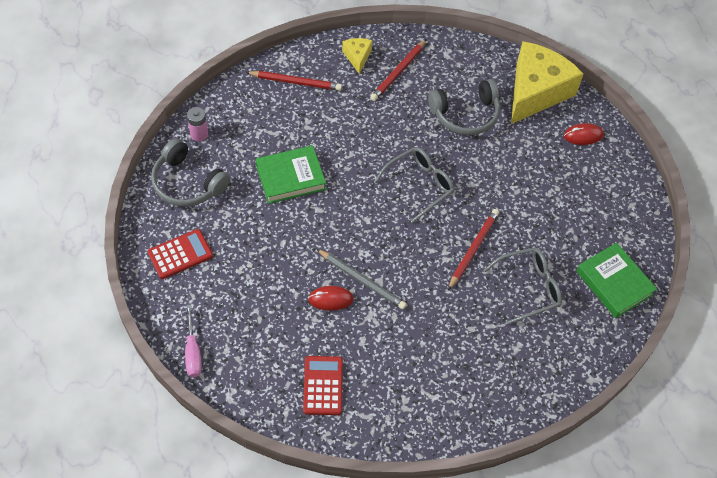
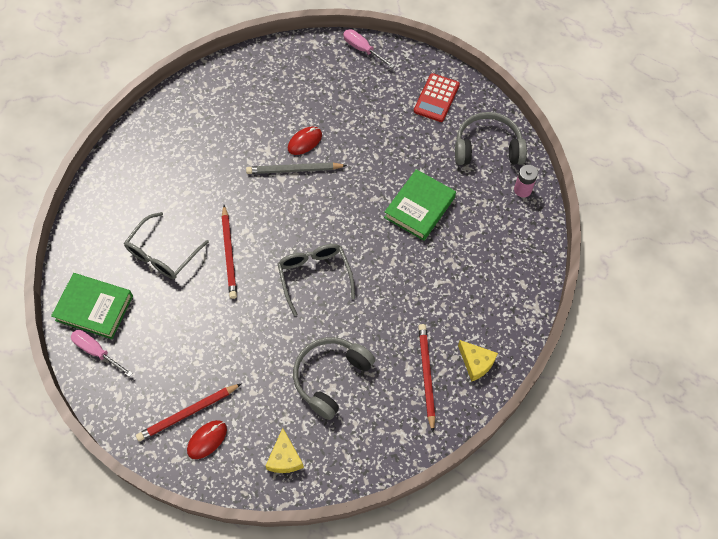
camera: 145 degrees right, 5 degrees up
red pencil [246,71,342,91] -> red pencil moved to [136,383,242,441]
red calculator [303,356,343,415] -> none
grey glasses [374,147,454,223] -> grey glasses turned 150 degrees clockwise [278,244,355,316]
yellow cheese [511,41,584,124] -> yellow cheese [265,428,304,473], size x0.44
none -> pink screwdriver [71,330,133,377]

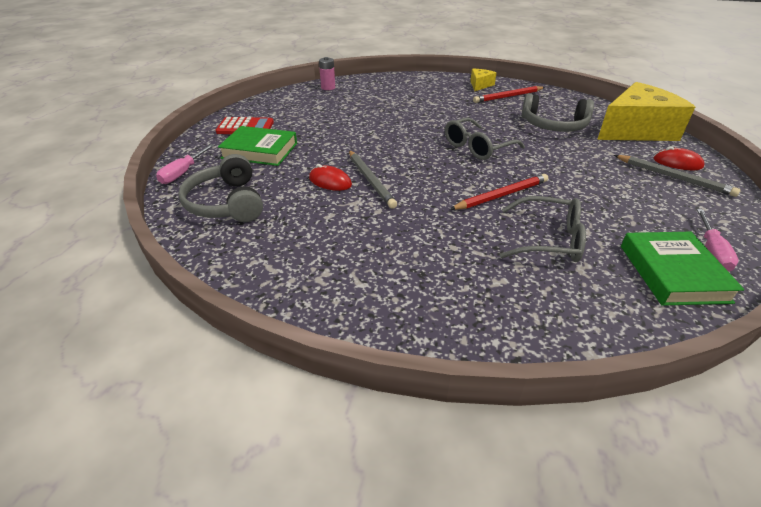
camera: 110 degrees left, 25 degrees down
red pencil [136,383,242,441] -> grey pencil [614,155,741,197]
yellow cheese [265,428,304,473] -> yellow cheese [597,82,695,141], size x2.27
green book [384,169,456,241] -> green book moved to [218,126,297,166]
grey headphones [455,112,527,165] -> grey headphones moved to [178,154,263,222]

